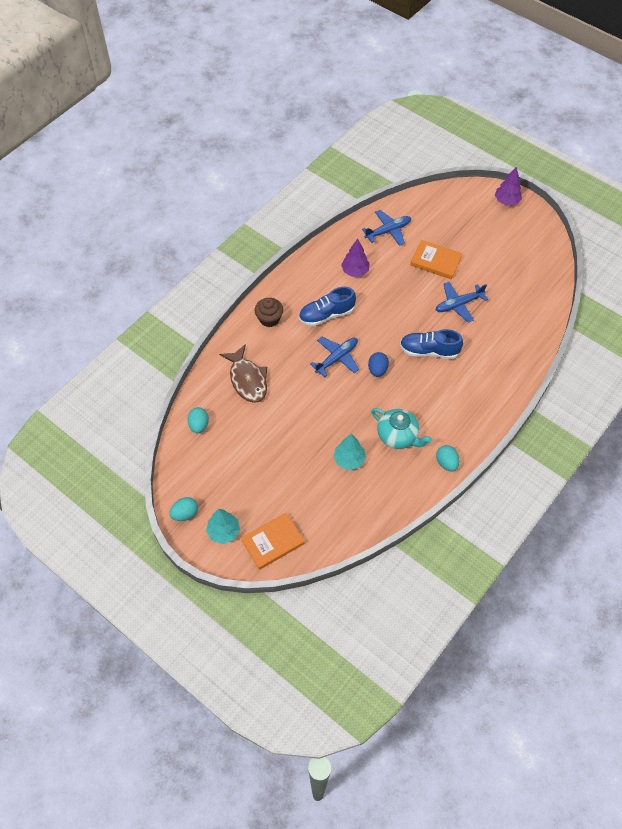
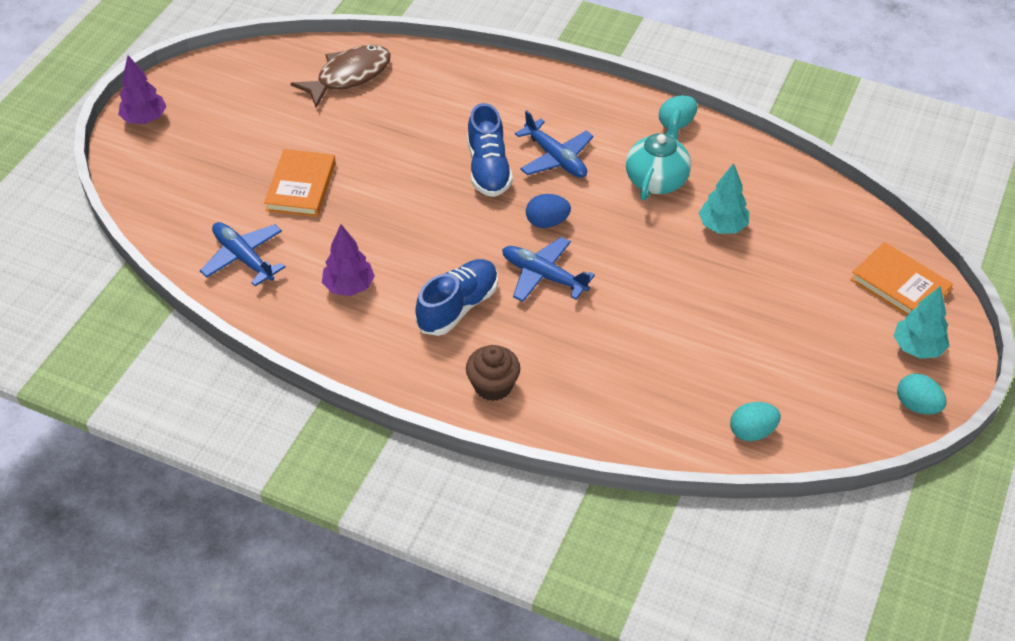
camera: 105 degrees left, 10 degrees down
brown fish [219,344,267,403] -> brown fish moved to [290,45,391,108]
blue shoe [299,287,356,326] -> blue shoe turned 105 degrees counterclockwise [415,259,498,336]
blue plane [436,282,488,323] -> blue plane moved to [515,110,593,178]

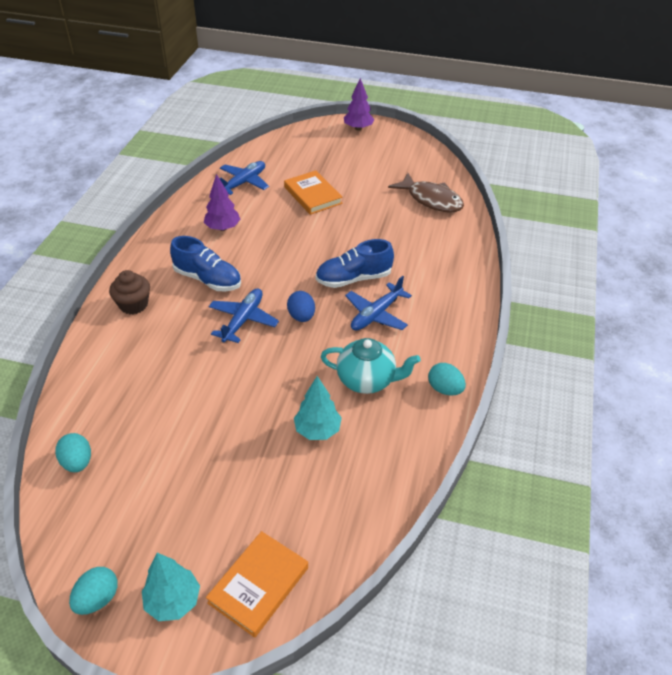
camera: 80 degrees right, 5 degrees down
orange book [264,149,336,217] -> orange book turned 60 degrees clockwise [284,170,342,215]

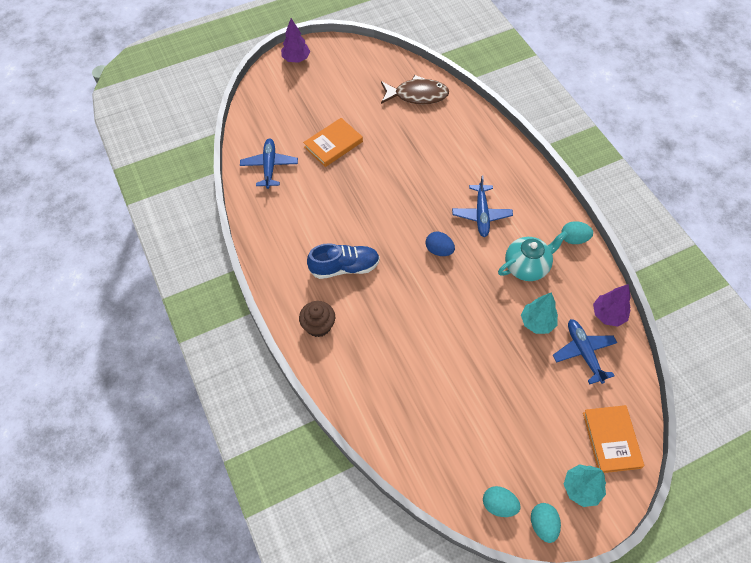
camera: 40 degrees left, 15 degrees up
turquoise egg [55,433,91,472] -> turquoise egg moved to [483,486,521,517]
purple tree [204,174,240,231] -> purple tree moved to [593,284,631,327]
blue plane [209,288,279,343] -> blue plane moved to [553,319,617,384]
orange book [284,170,342,215] -> orange book turned 60 degrees counterclockwise [303,118,363,167]
blue shoe [316,239,394,288] -> none

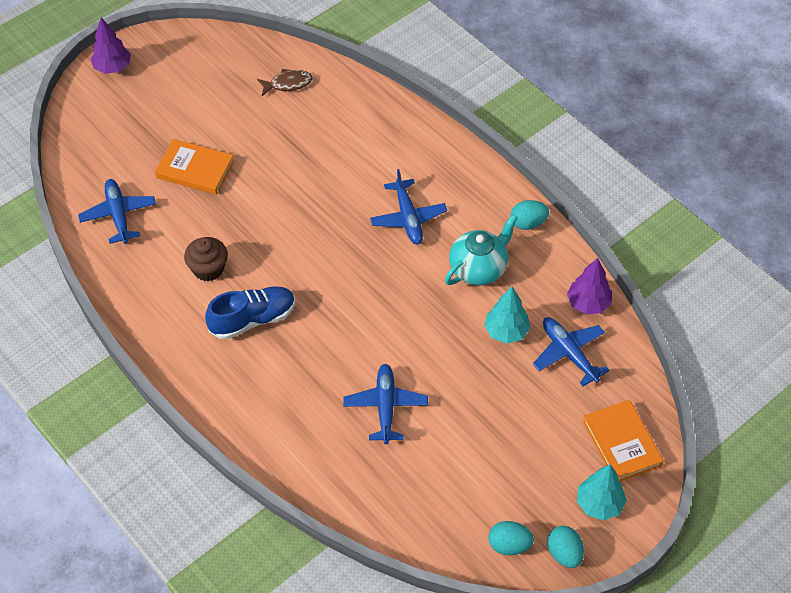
camera: 15 degrees left, 5 degrees down
brown cupcake [299,301,335,337] -> brown cupcake moved to [184,237,228,281]
orange book [303,118,363,167] -> orange book turned 75 degrees clockwise [155,139,234,195]
brown fish [381,75,449,104] -> brown fish [257,69,312,96], size x0.60
blue egg [425,232,455,256] -> none
none -> blue plane [343,364,428,444]

